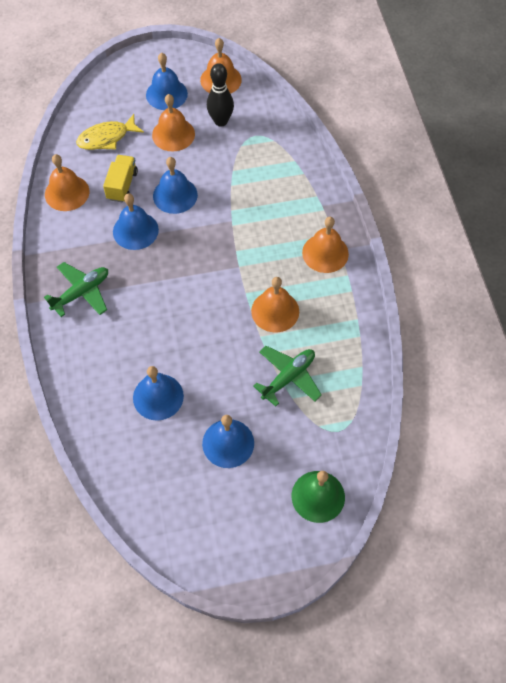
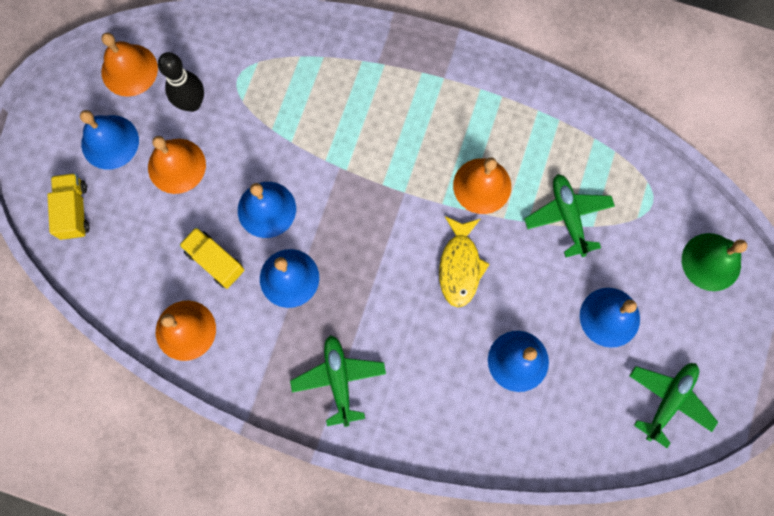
camera: 60 degrees left, 15 degrees up
yellow fish [76,114,144,150] -> yellow fish moved to [439,216,490,307]
orange bell [302,217,349,273] -> none
none -> yellow truck [47,173,89,240]
none -> green plane [629,363,718,448]

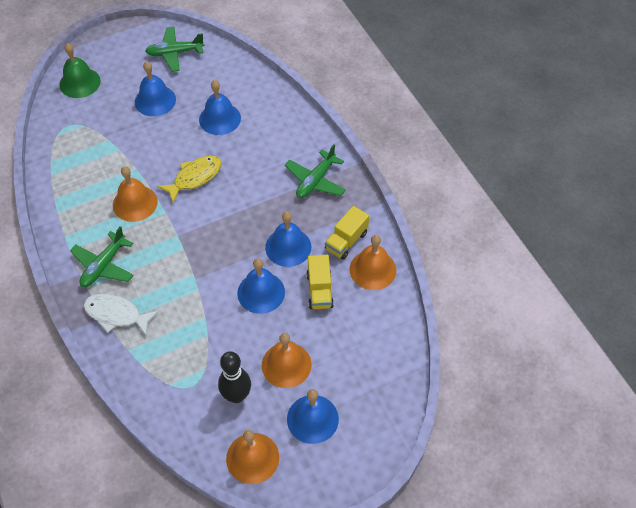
camera: 135 degrees left, 20 degrees down
yellow truck [47,173,89,240] -> yellow truck moved to [325,206,369,260]
green plane [524,174,615,257] -> green plane moved to [70,226,134,287]
none -> white fish [83,293,159,335]

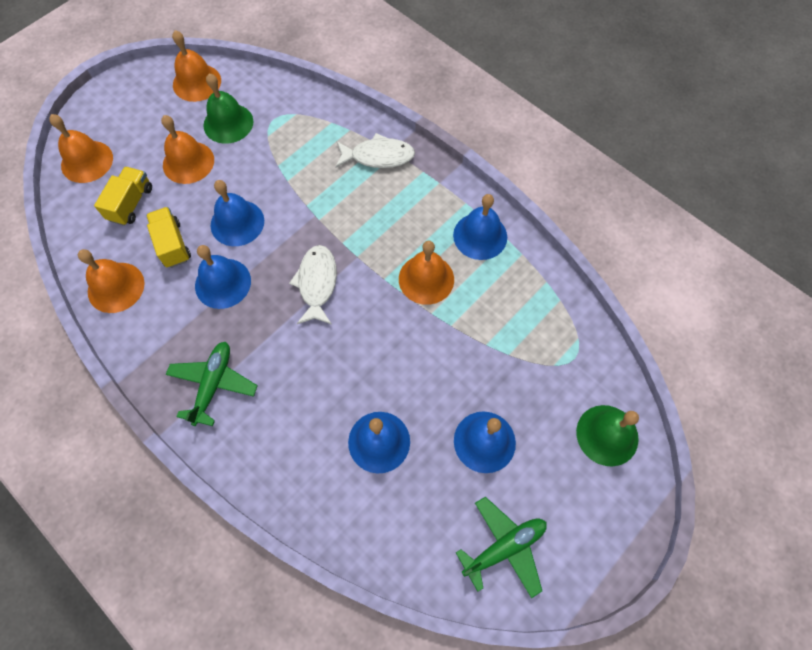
camera: 160 degrees right, 10 degrees up
green plane [70,226,134,287] -> none
yellow fish [157,156,222,203] -> none
black bowling pin [218,351,251,403] -> green bell [203,73,253,144]
blue bell [287,389,339,444] -> blue bell moved to [453,194,507,260]
yellow truck [325,206,369,260] -> yellow truck moved to [94,166,152,226]
none -> orange bell [49,114,113,183]
none -> white fish [289,245,337,325]

